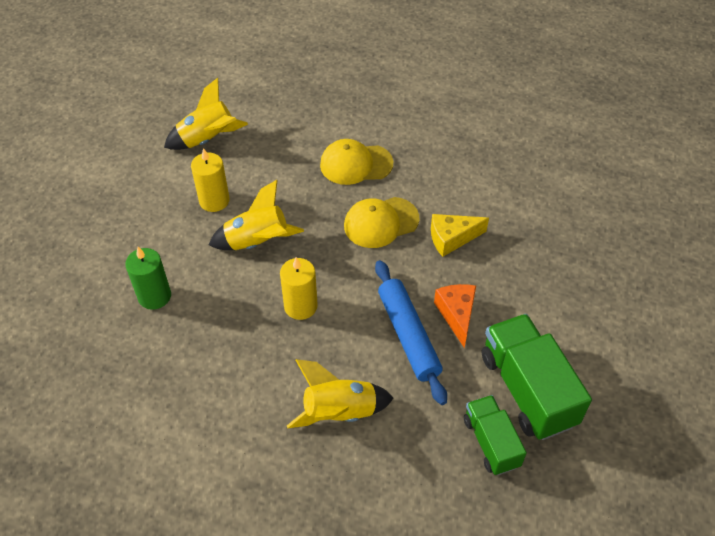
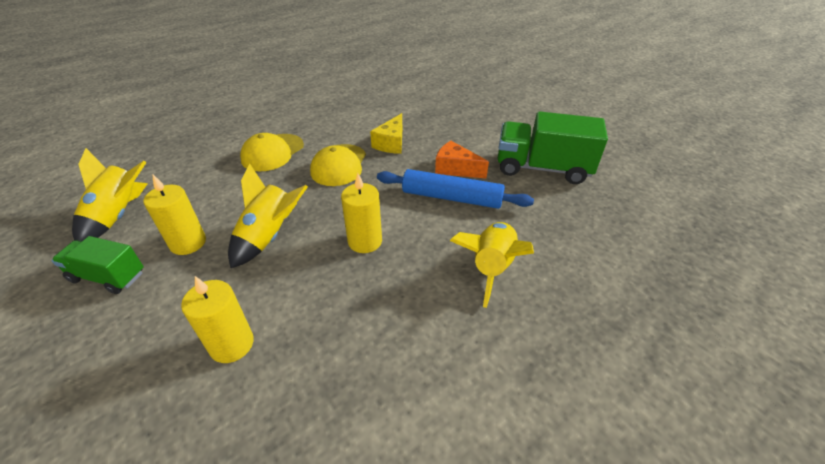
camera: 55 degrees left, 10 degrees down
green candle [125,247,171,310] -> yellow candle [181,276,254,363]
green truck [464,395,527,475] -> green truck moved to [51,236,144,294]

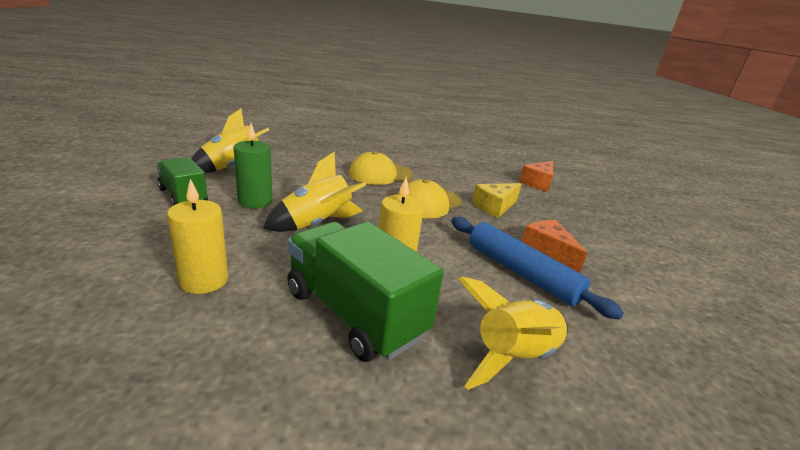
camera: 30 degrees right, 15 degrees down
yellow candle [143,175,206,255] -> green candle [234,123,272,208]
green truck [498,111,608,184] -> green truck moved to [287,222,444,362]
none -> orange cheese [519,161,553,192]

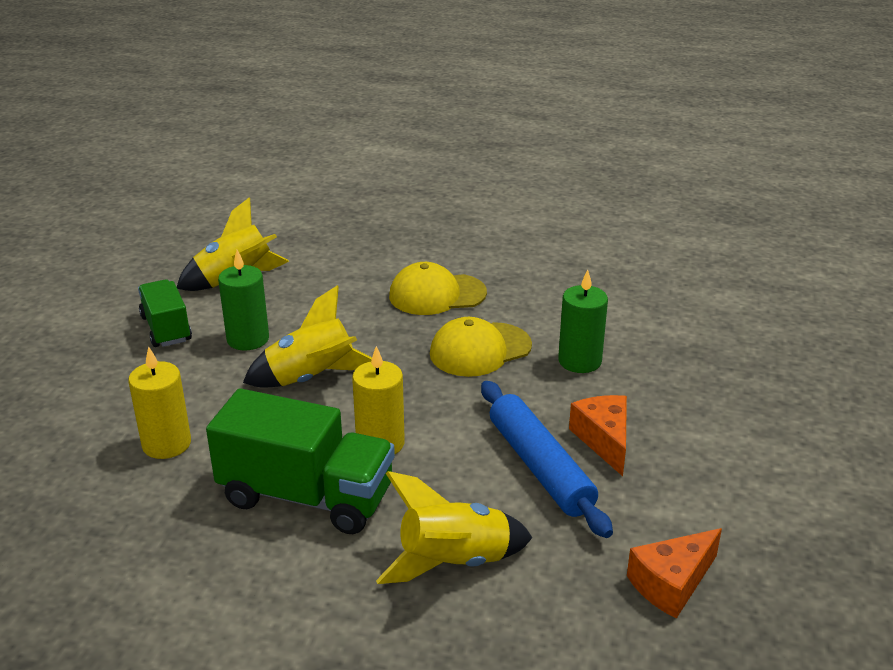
camera: 20 degrees right, 5 degrees up
green truck [287,222,444,362] -> green truck turned 135 degrees clockwise [206,388,395,534]
yellow cheese [472,183,521,218] -> green candle [558,269,608,373]
orange cheese [519,161,553,192] -> orange cheese moved to [627,528,722,619]

